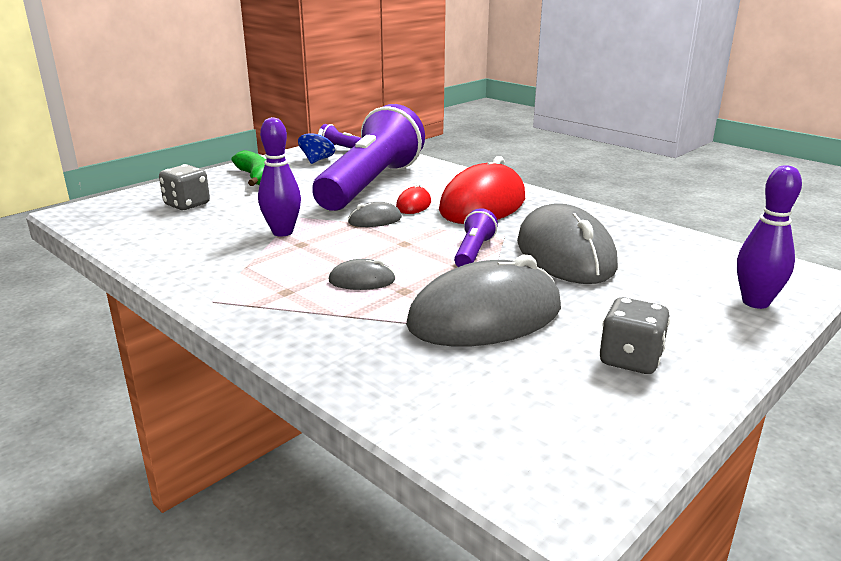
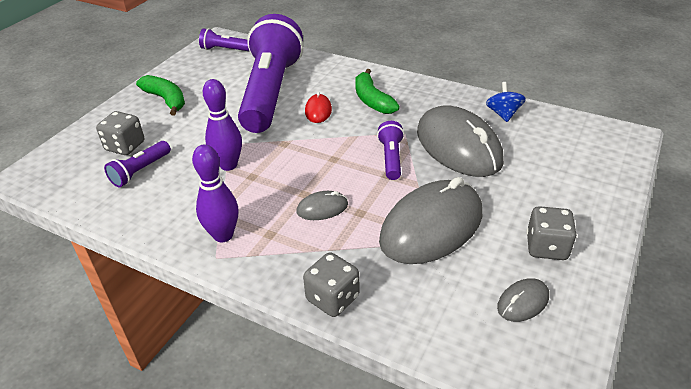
camera: 15 degrees left, 15 degrees up
blue spinning top [298,128,335,164] -> blue spinning top moved to [486,82,526,122]
grey mouse [348,202,402,227] -> grey mouse moved to [497,278,549,322]
red mouse [439,156,525,224] -> green banana [355,69,400,114]
purple bowling pin [737,165,802,309] -> purple bowling pin moved to [192,144,238,242]
none -> purple flashlight [104,141,171,188]
none -> grey dice [303,252,360,317]

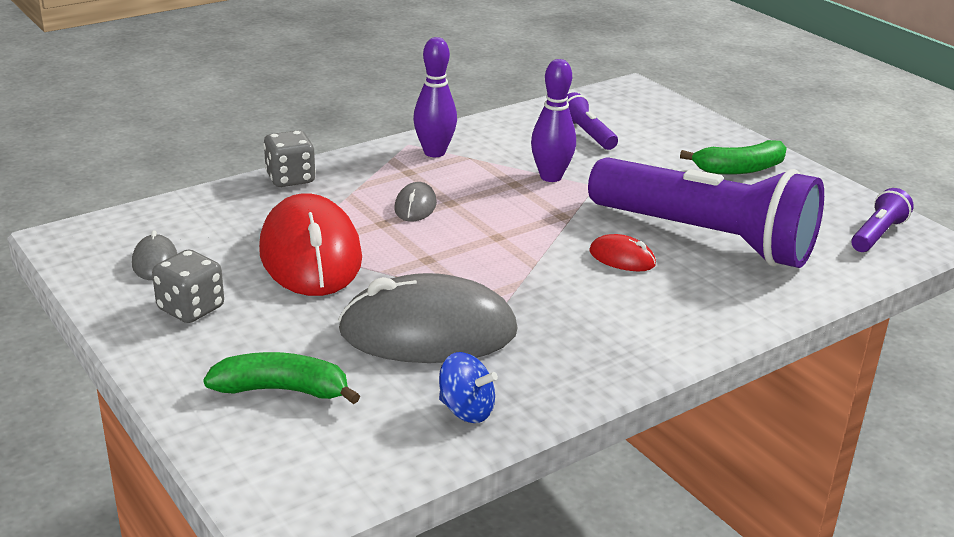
camera: 115 degrees right, 10 degrees down
grey dice [96,111,144,155] -> none
green banana [355,69,400,114] -> green banana moved to [203,352,360,404]
purple flashlight [377,121,404,180] -> none
grey mouse [379,177,482,264] -> red mouse [259,193,362,296]

